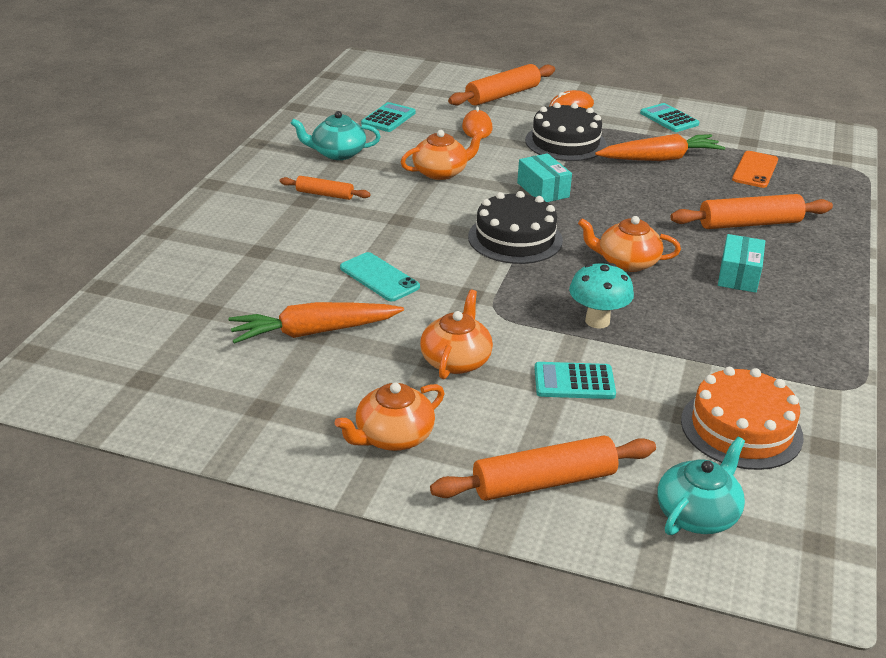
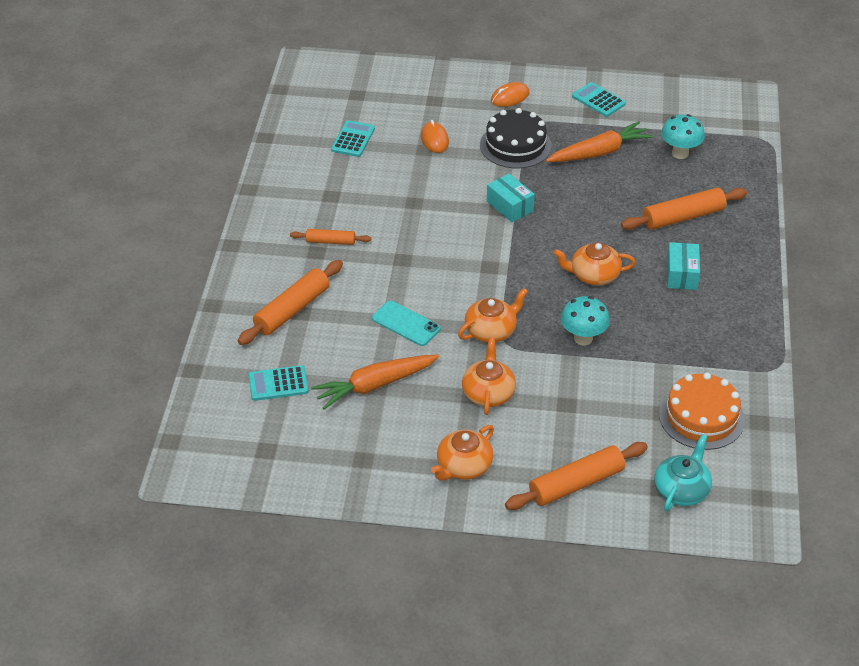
camera: 10 degrees left, 10 degrees up
turquoise teapot [290,111,381,160] -> none
orange teapot [401,130,485,180] -> orange teapot moved to [458,288,528,343]
orange rolling pin [448,64,555,106] -> orange rolling pin moved to [238,260,343,345]
black cake [468,191,563,264] -> none
turquoise calculator [534,362,616,399] -> turquoise calculator moved to [248,365,309,401]
orange phone [732,151,778,188] -> turquoise mushroom [661,114,705,159]

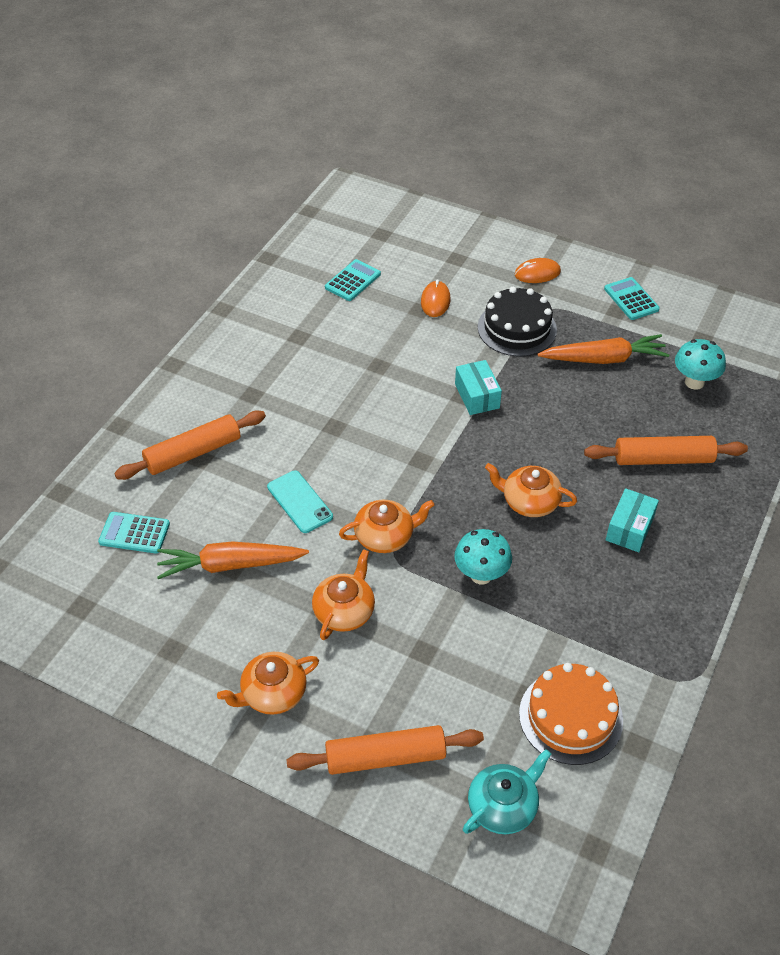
camera: 20 degrees right, 5 degrees up
orange rolling pin [290,229,371,245] -> none

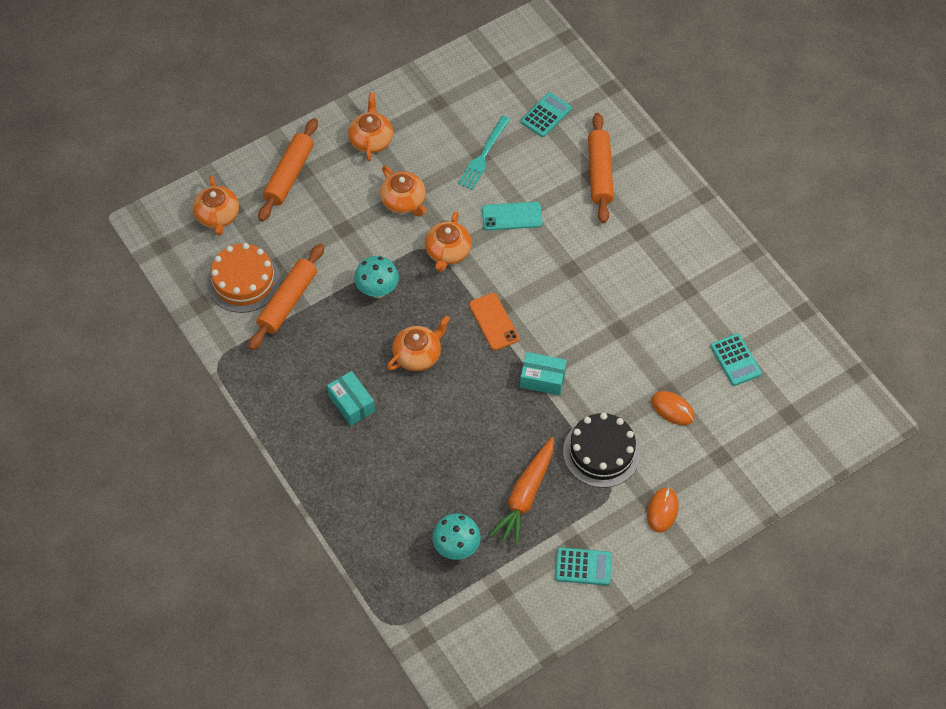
camera: 120 degrees right, 10 degrees up
orange carrot [157,541,309,579] -> turquoise fork [458,116,510,190]
turquoise teapot [463,749,551,834] -> orange teapot [193,175,239,236]
orange rolling pin [584,436,748,465] -> orange rolling pin moved to [248,243,324,350]
none -> orange phone [469,293,519,350]

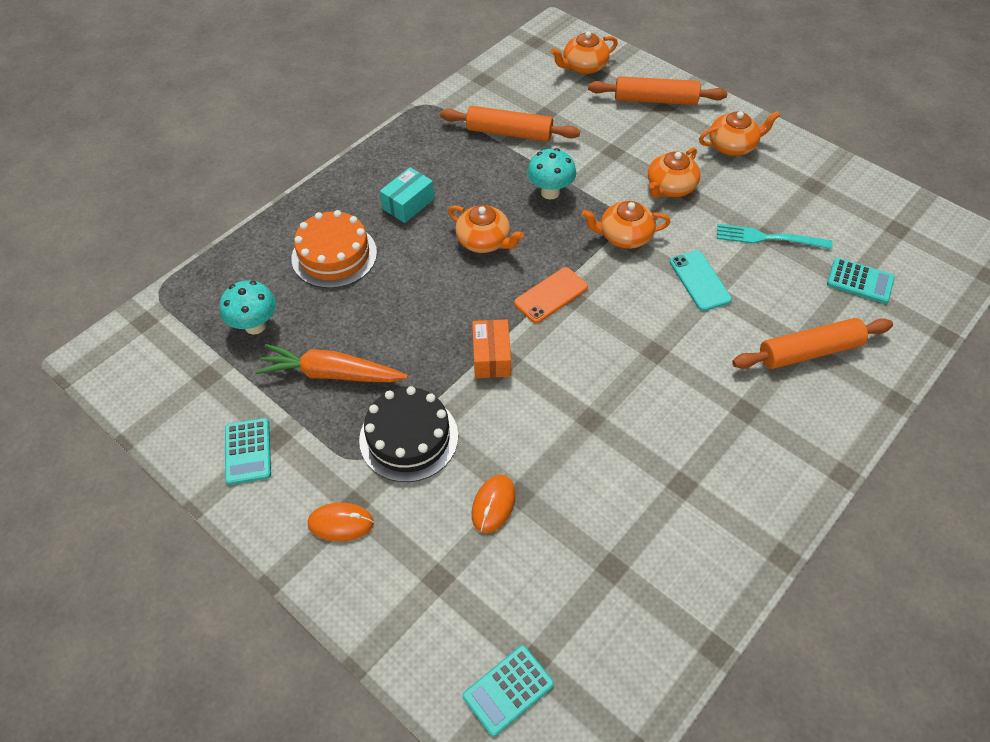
camera: 75 degrees right, 5 degrees down
orange cake [207,243,281,313] -> orange cake moved to [292,210,377,288]
turquoise box [520,352,567,395] -> orange box [472,319,511,378]
turquoise calculator [710,333,762,386] -> turquoise calculator moved to [463,645,554,737]

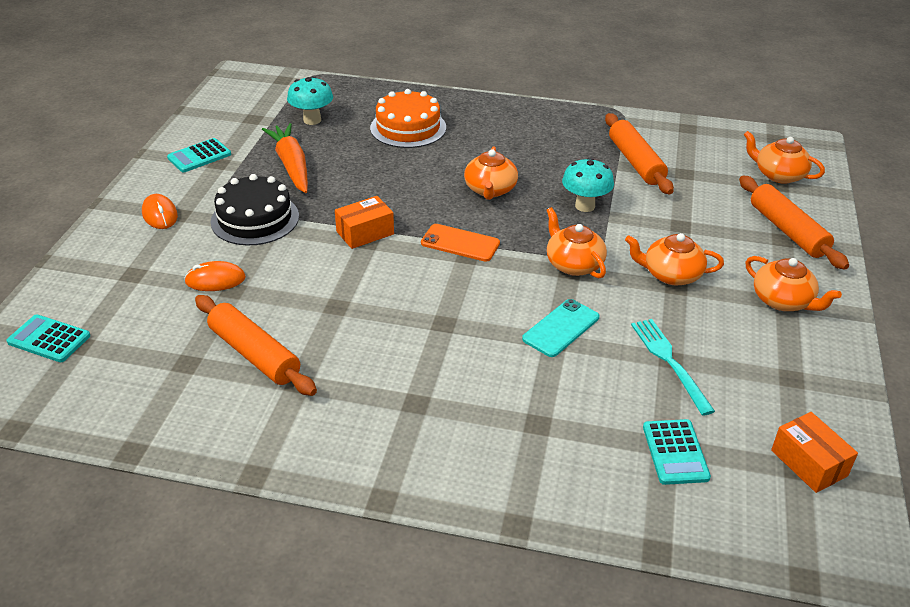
camera: 60 degrees right, 15 degrees down
turquoise box [380,167,434,223] -> none
orange rolling pin [732,318,893,369] -> orange rolling pin moved to [195,295,317,396]
none -> orange box [771,412,858,493]

